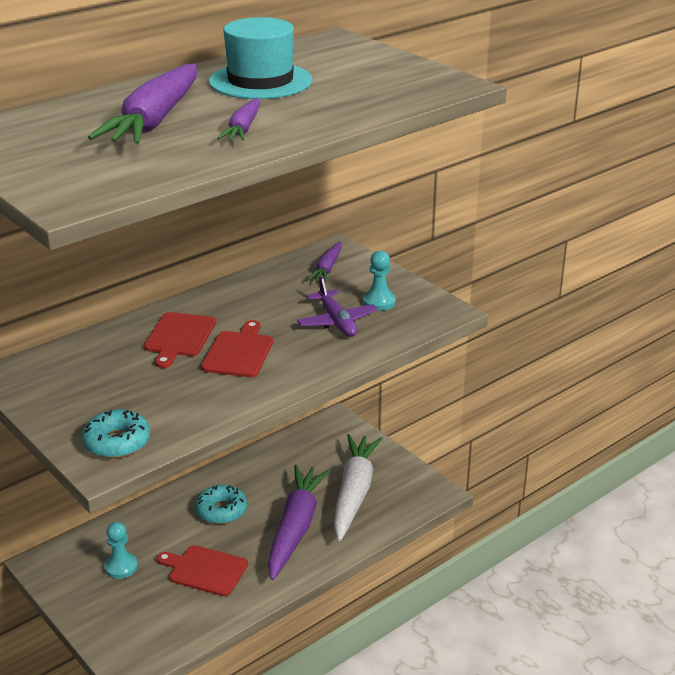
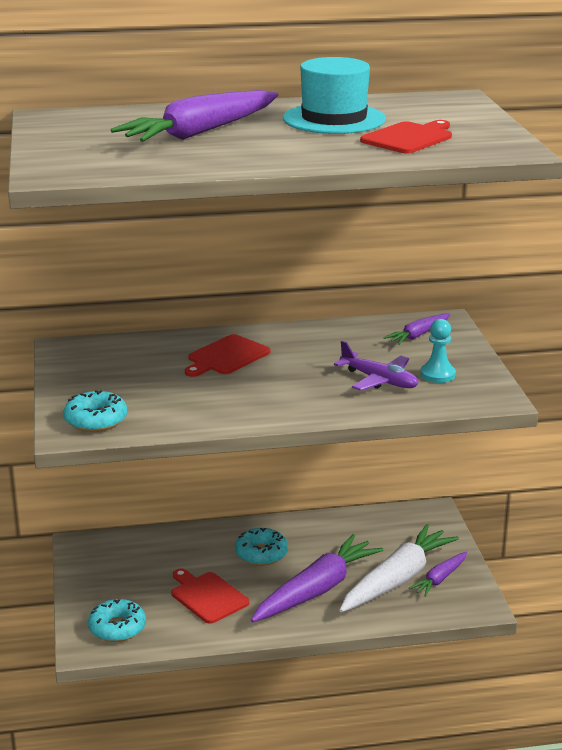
camera: 30 degrees right, 5 degrees down
turquoise pawn [104,522,138,579] -> none
red cutting board [201,320,273,377] -> red cutting board moved to [360,120,452,154]
purple carrot [218,98,260,141] -> purple carrot moved to [409,552,467,597]
purple plane [297,276,378,337] -> purple plane turned 60 degrees counterclockwise [334,341,418,391]
none -> turquoise donut [88,599,146,642]

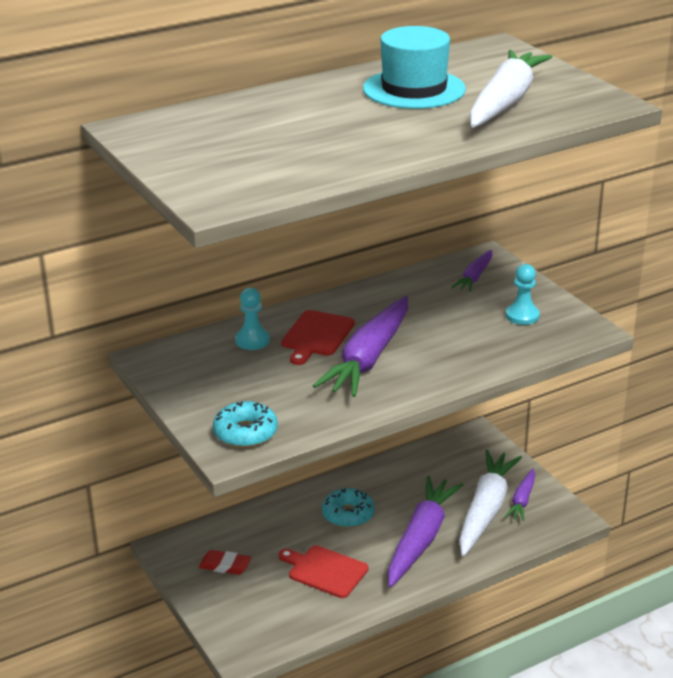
camera: 20 degrees left, 5 degrees up
turquoise donut [88,599,146,642] -> none
purple carrot [111,90,278,142] -> purple carrot moved to [313,296,408,397]
purple plane [334,341,418,391] -> none
red cutting board [360,120,452,154] -> white carrot [469,50,552,128]
none -> red eraser [199,550,251,575]
none -> turquoise pawn [235,288,270,350]

